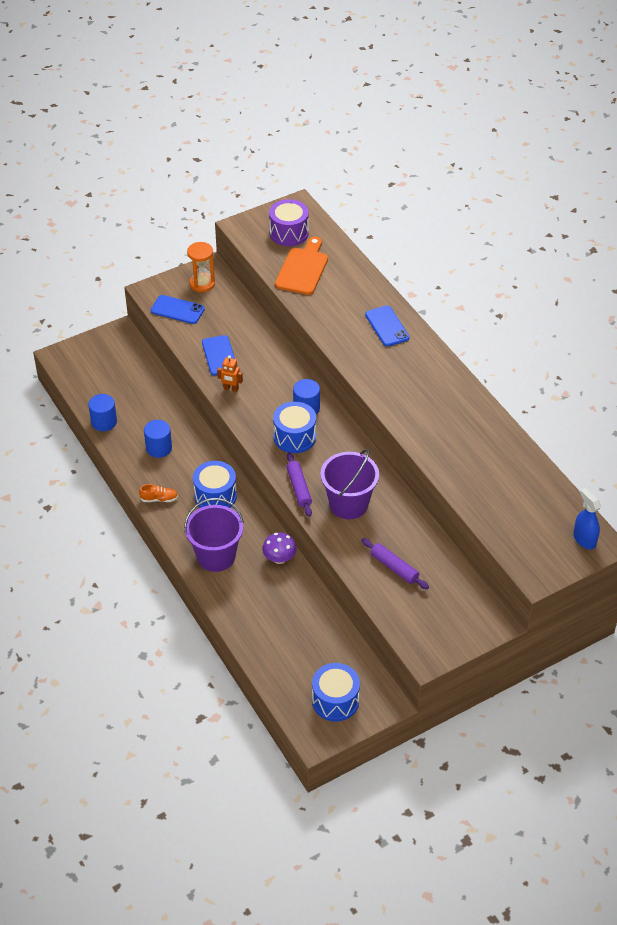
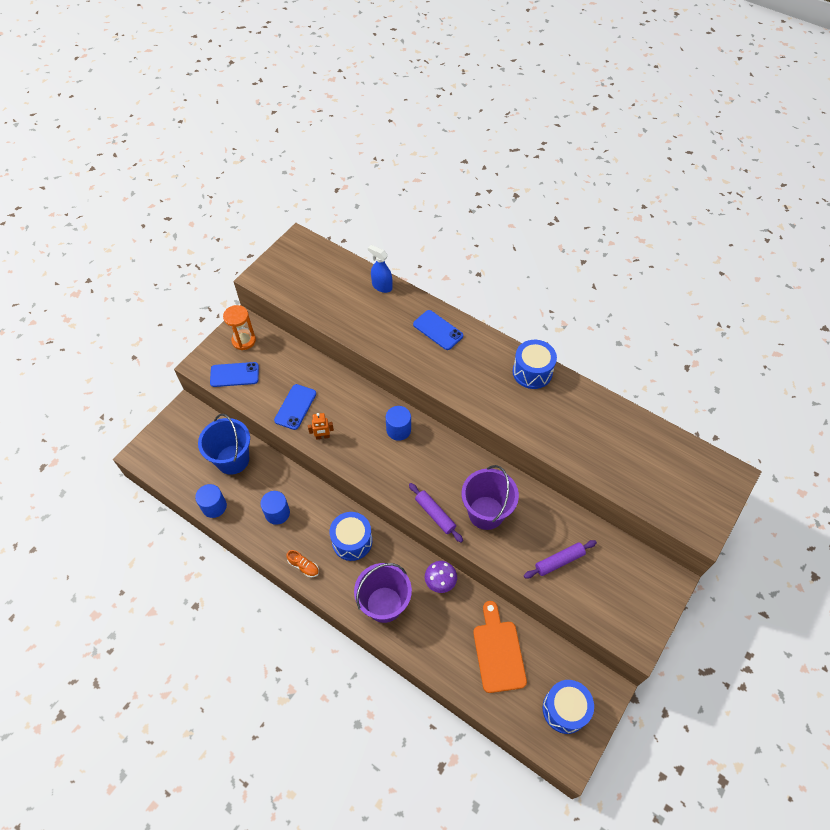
camera: 25 degrees left, 10 degrees up
orange shoe [139,484,178,502] -> orange shoe turned 60 degrees clockwise [286,550,319,577]
blue phone [202,335,235,376] -> blue phone turned 60 degrees clockwise [274,384,316,430]
purple drum [269,199,309,246] -> none
blue drum [273,401,316,453] -> blue drum moved to [513,340,557,389]
orange cutting board [275,237,328,295] -> orange cutting board moved to [473,601,527,693]
purple rolling pin [361,538,429,589] -> purple rolling pin turned 45 degrees counterclockwise [524,540,597,579]
blue spray bottle [573,488,601,549] -> blue spray bottle moved to [368,245,392,293]
none -> blue bucket [198,414,250,475]

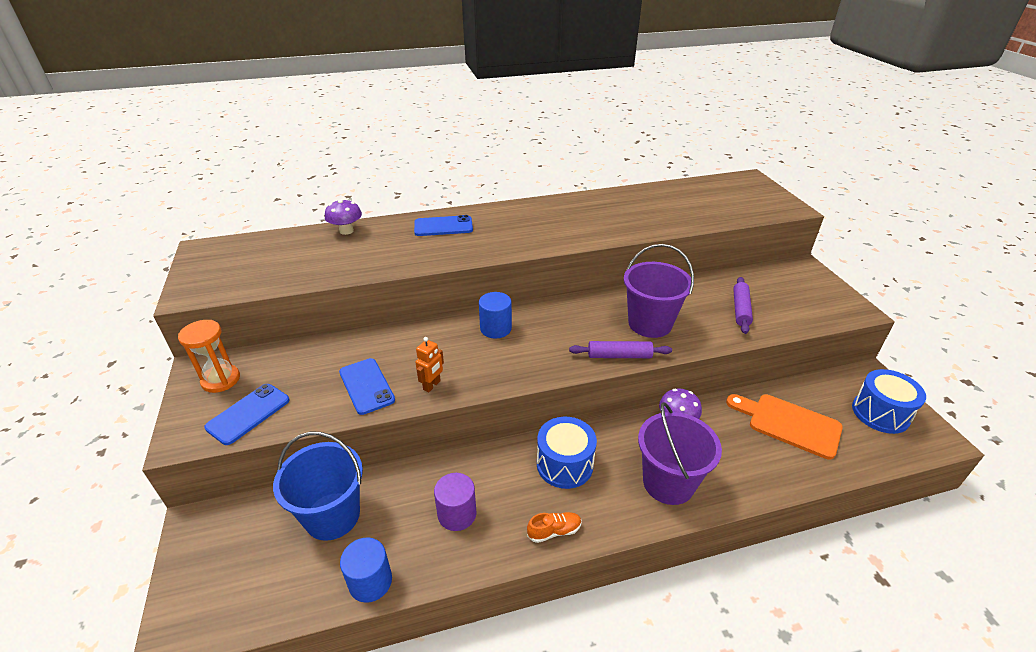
camera: 50 degrees left, 20 degrees down
blue cylinder [261,491,290,525] -> purple cylinder [434,473,477,531]
blue spray bottle [368,245,392,293] -> purple mushroom [325,199,362,235]
blue drum [513,340,557,389] -> none

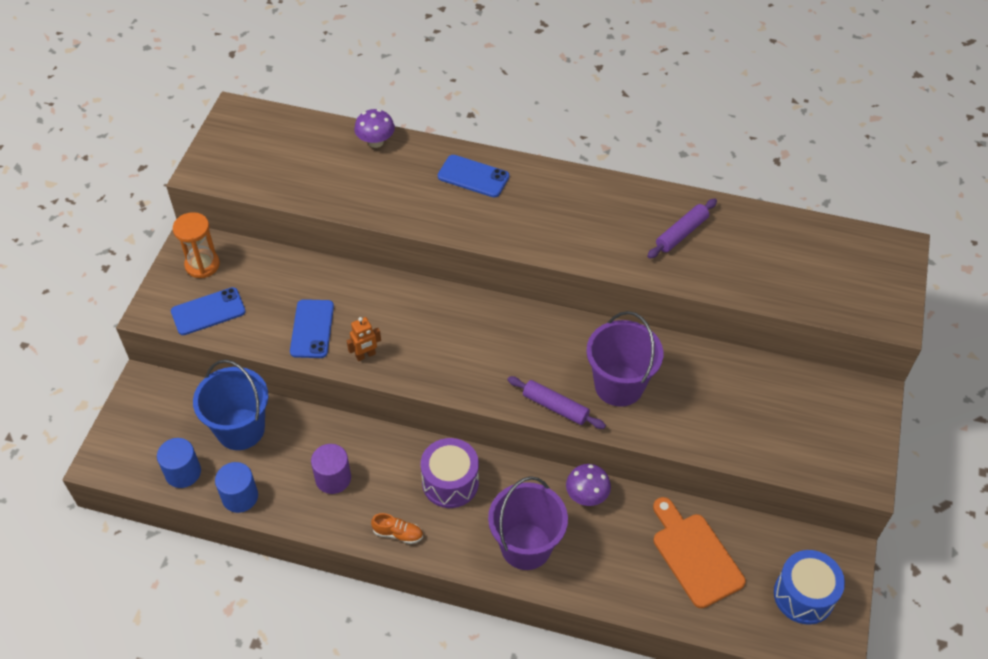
camera: 30 degrees right, 15 degrees up
blue cylinder [479,292,512,339] -> blue cylinder moved to [157,438,201,488]
blue drum [537,417,597,489] -> purple drum [421,438,479,508]
purple rolling pin [733,277,753,334] -> purple rolling pin moved to [647,199,717,259]

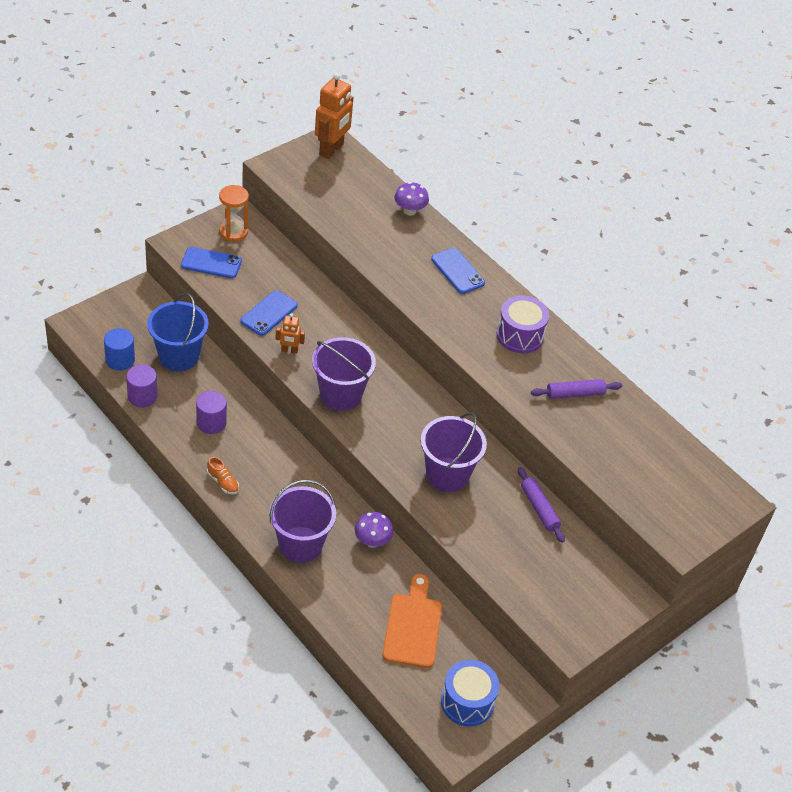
camera: 30 degrees right, 5 degrees down
blue cylinder [215,462,258,513] -> purple cylinder [126,365,158,407]
purple drum [421,438,479,508] -> purple drum moved to [497,295,549,353]
purple rolling pin [507,376,606,429] -> purple rolling pin moved to [518,467,565,543]
none -> purple bucket [312,337,376,411]
none -> orange robot [315,73,353,159]

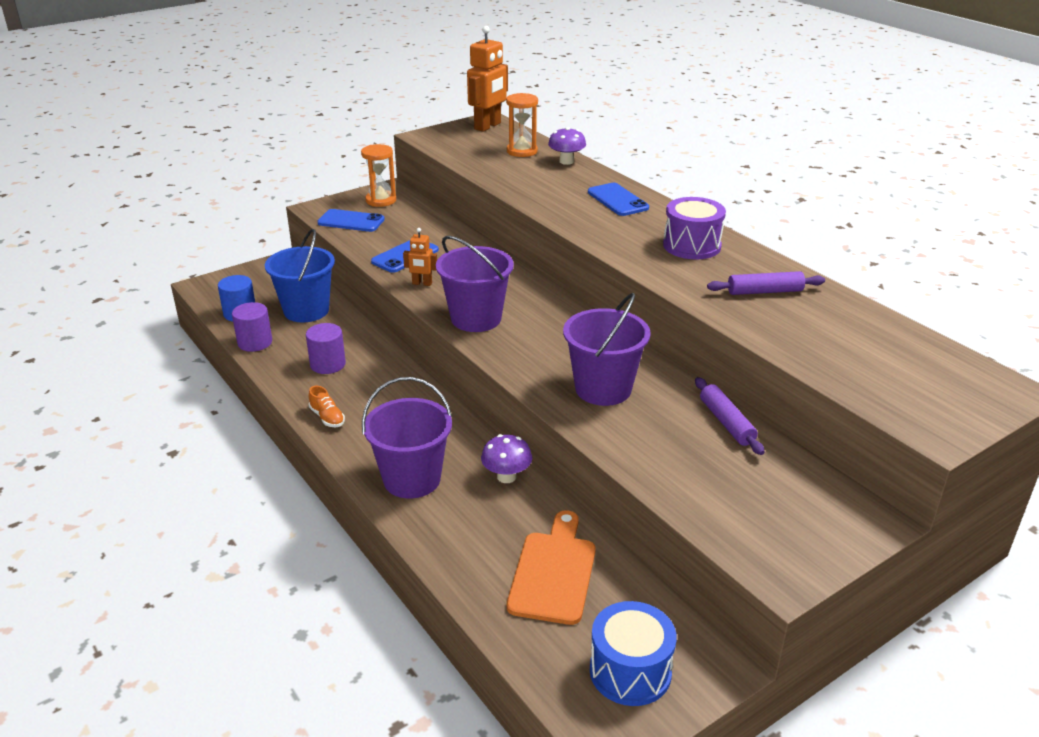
camera: 10 degrees right, 15 degrees down
none -> orange hourglass [506,93,538,157]

